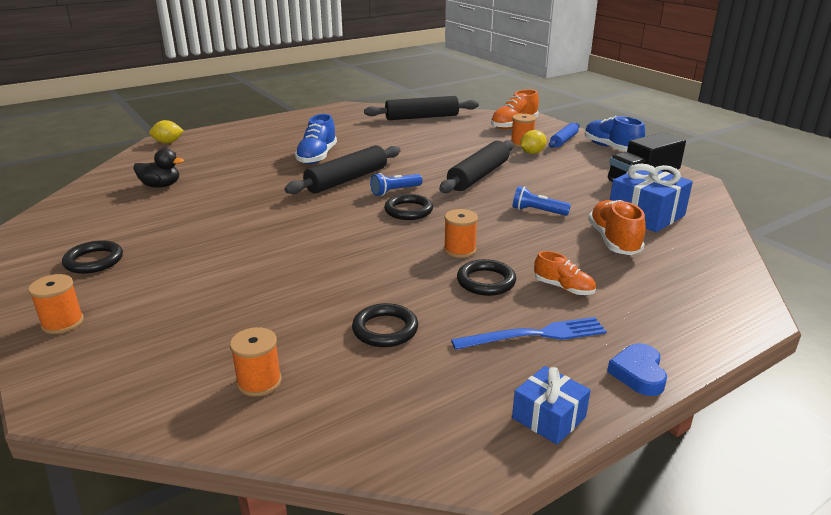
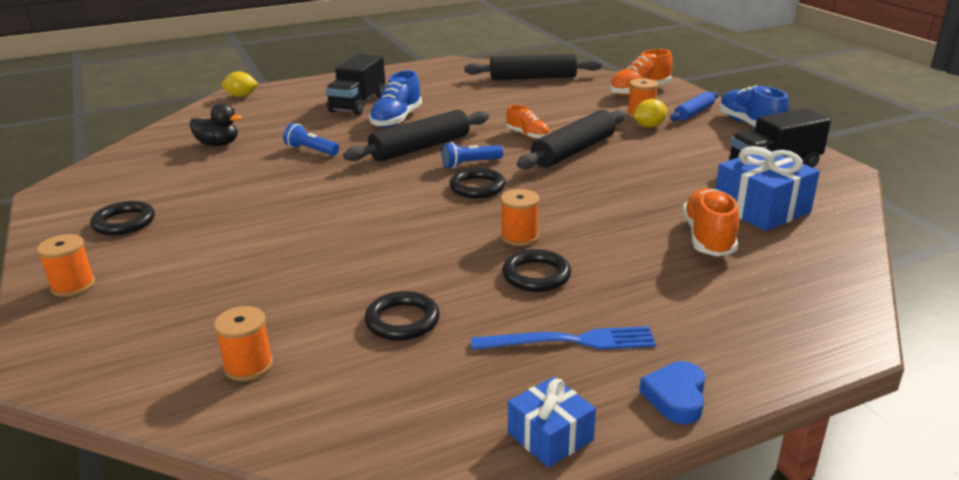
camera: 10 degrees right, 0 degrees up
blue flashlight [513,186,571,216] -> blue flashlight moved to [283,123,339,156]
orange shoe [534,251,596,295] -> orange shoe moved to [506,105,550,139]
none -> black truck [325,54,385,115]

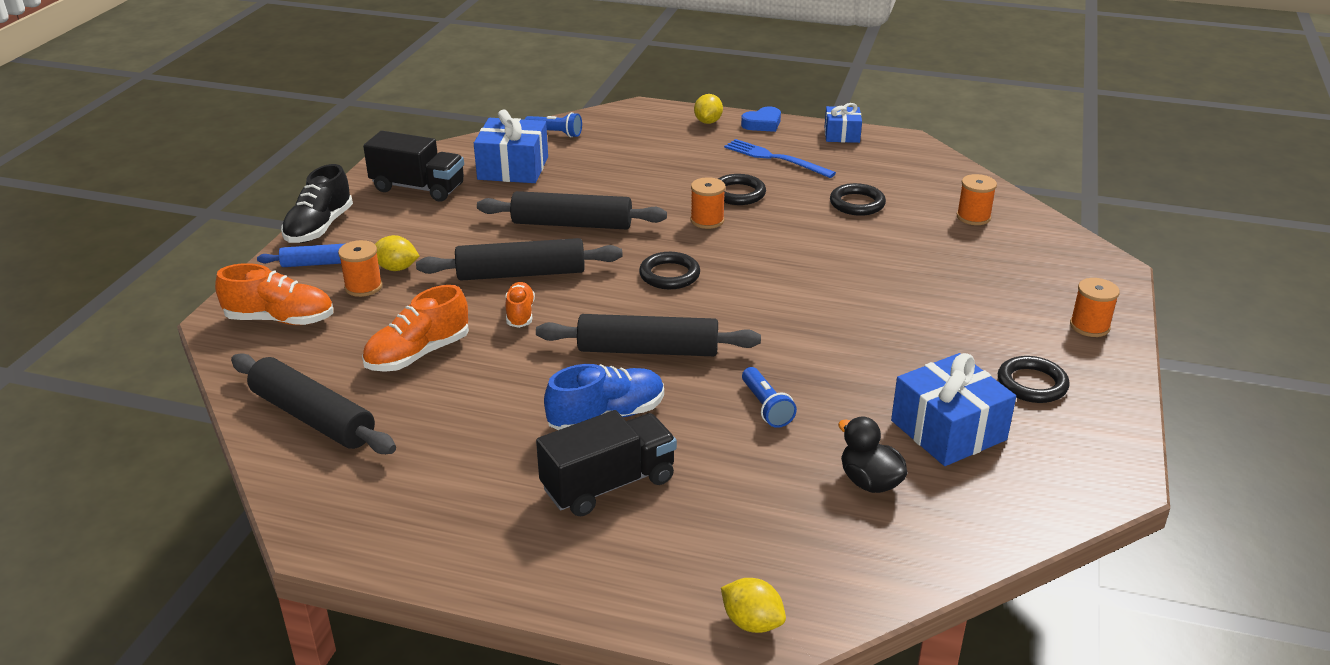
camera: 140 degrees left, 5 degrees up
blue flashlight [442,142,503,168] -> blue flashlight moved to [525,112,582,137]
orange shoe [682,188,739,257] -> orange shoe moved to [362,285,469,372]
blue shoe [719,85,789,127] -> black shoe [281,164,353,243]
none -> black rolling pin [477,191,667,230]
none -> yellow lemon [694,94,723,124]
none -> blue gift [891,353,1016,466]

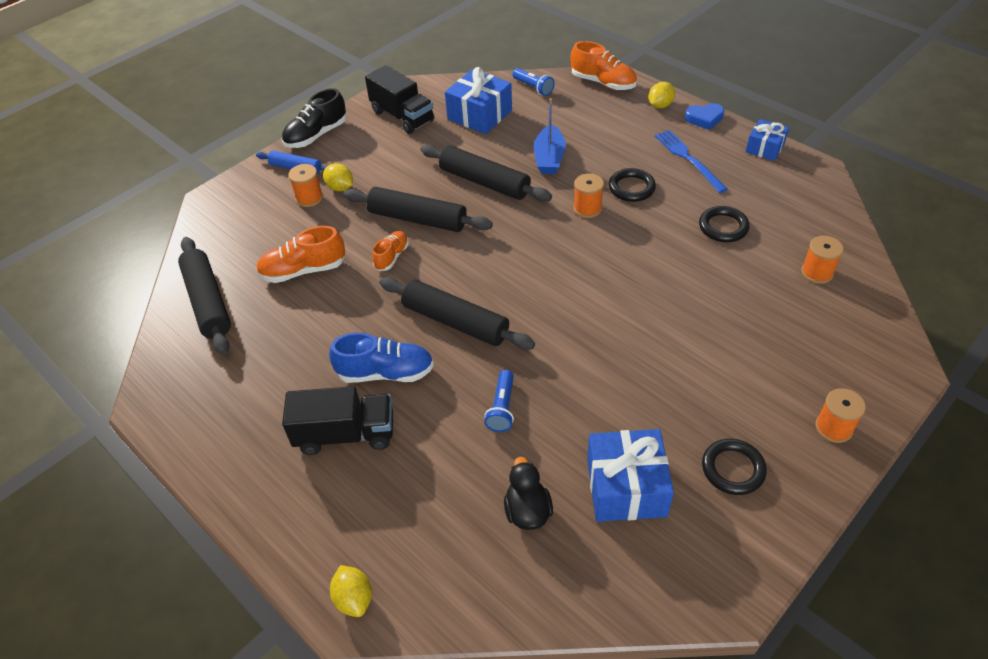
camera: 30 degrees right, 15 degrees up
orange shoe [215,263,333,325] -> orange shoe moved to [570,41,637,90]
black ring [639,252,700,289] -> none
none -> blue boat [534,98,566,174]

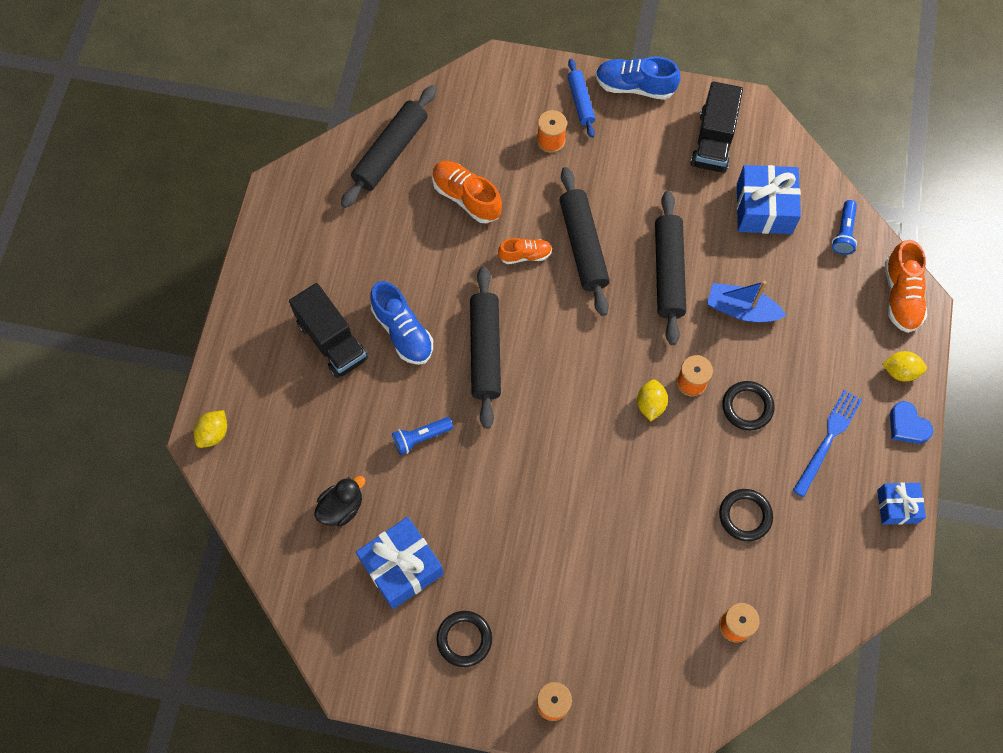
camera: 55 degrees right, 20 degrees up
black shoe [282,88,347,148] -> blue shoe [596,56,681,100]
yellow lemon [323,163,353,191] -> yellow lemon moved to [637,379,668,421]
blue boat [534,98,566,174] -> blue boat turned 45 degrees clockwise [707,281,786,322]

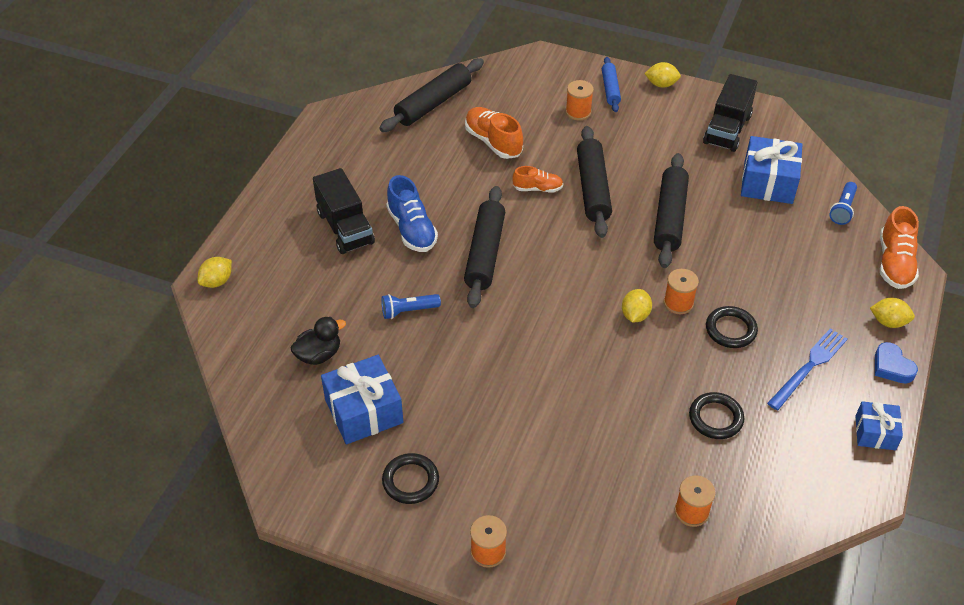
camera: 10 degrees right, 20 degrees down
blue shoe [596,56,681,100] -> yellow lemon [644,62,681,88]
blue boat [707,281,786,322] -> none

